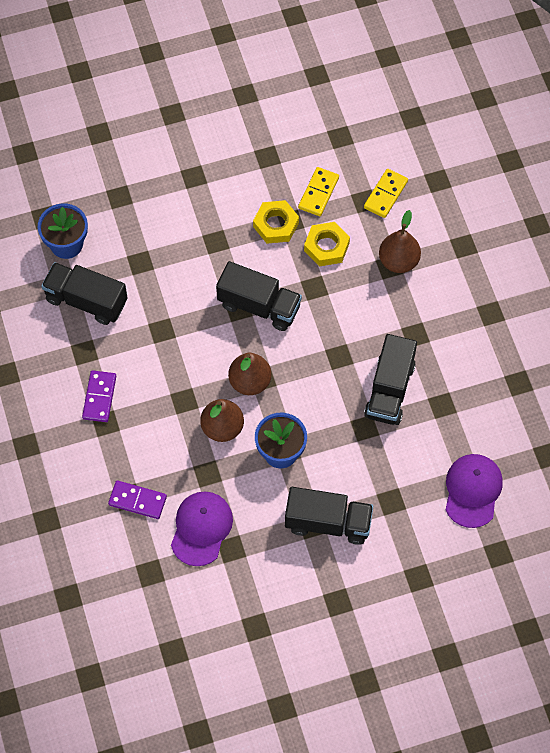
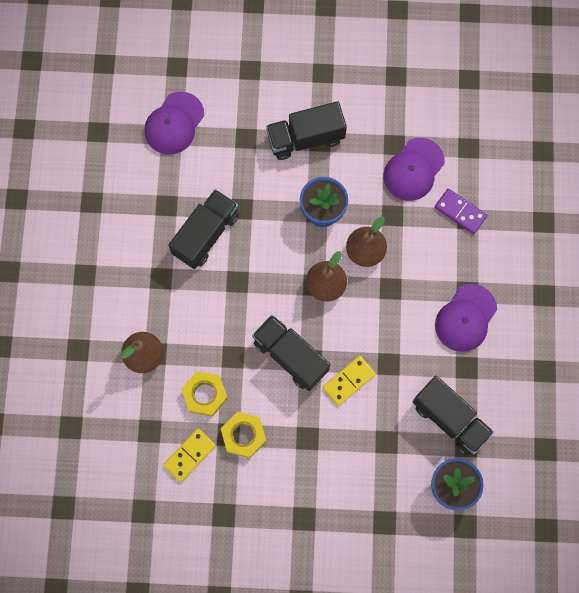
camera: 160 degrees left, 10 degrees up
purple domino [82,370,116,422] -> purple cap [435,284,497,352]
black truck [285,487,373,545] -> black truck turned 45 degrees counterclockwise [266,101,347,160]
yellow domino [364,169,408,218] -> yellow domino moved to [323,356,376,406]

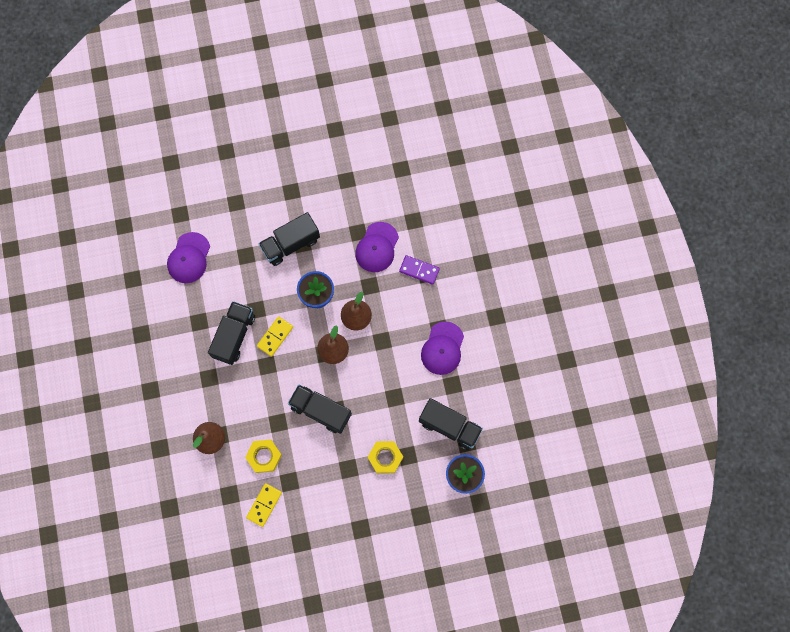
camera: 15 degrees left, 0 degrees up
yellow nut [221,412,267,458] -> yellow nut moved to [368,441,403,474]
yellow domino [323,356,376,406] -> yellow domino moved to [257,316,293,356]

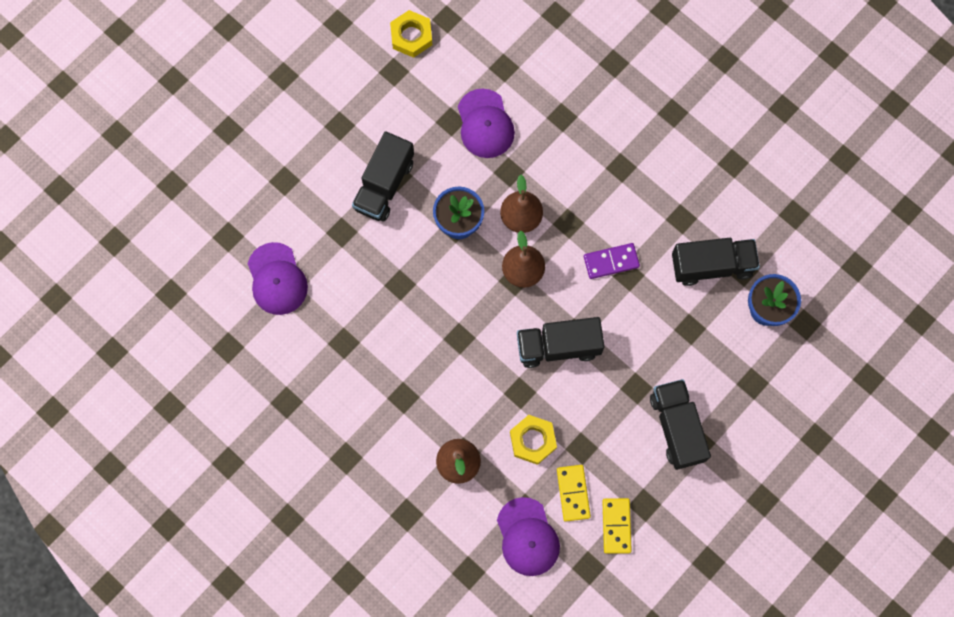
camera: 35 degrees left, 0 degrees up
black truck [208,301,255,365] -> black truck moved to [650,379,711,470]
yellow domino [257,316,293,356] -> yellow domino moved to [602,498,632,554]
yellow nut [368,441,403,474] -> yellow nut moved to [390,10,432,58]
purple domino [399,255,440,285] -> purple domino moved to [584,243,640,279]
purple cap [421,321,464,375] -> purple cap moved to [497,497,560,576]

